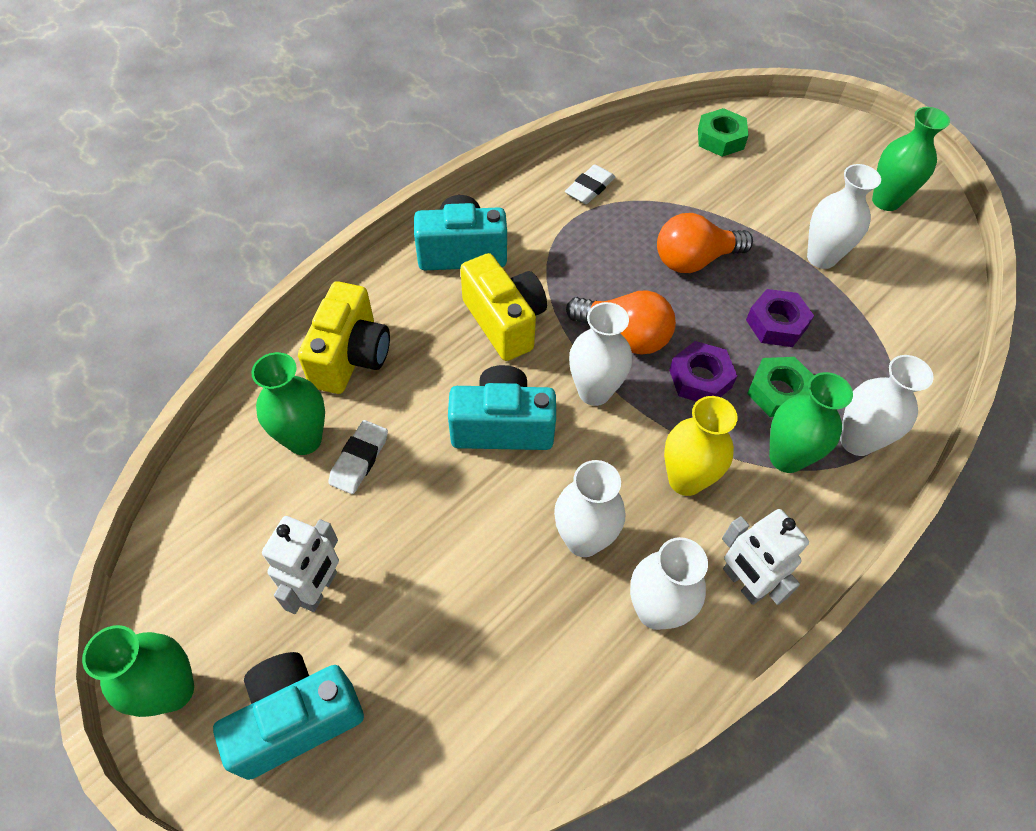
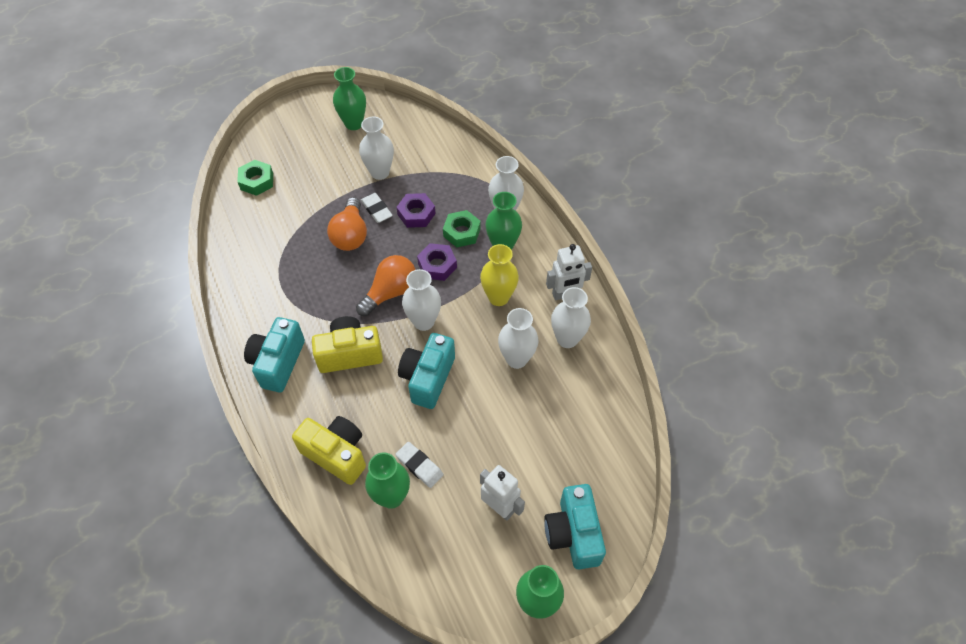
camera: 70 degrees left, 0 degrees up
white eraser [565,164,615,204] -> white eraser moved to [361,193,393,223]

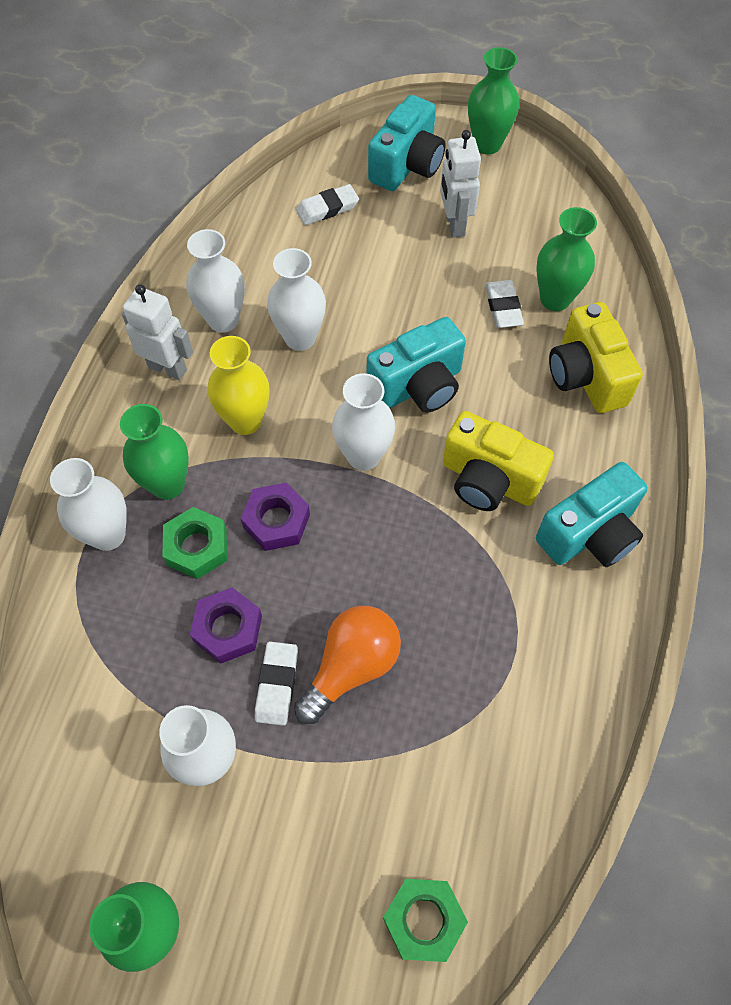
camera: 140 degrees left, 5 degrees up
orange light bulb [356,255,416,316] -> none
none -> white eraser [296,184,359,225]

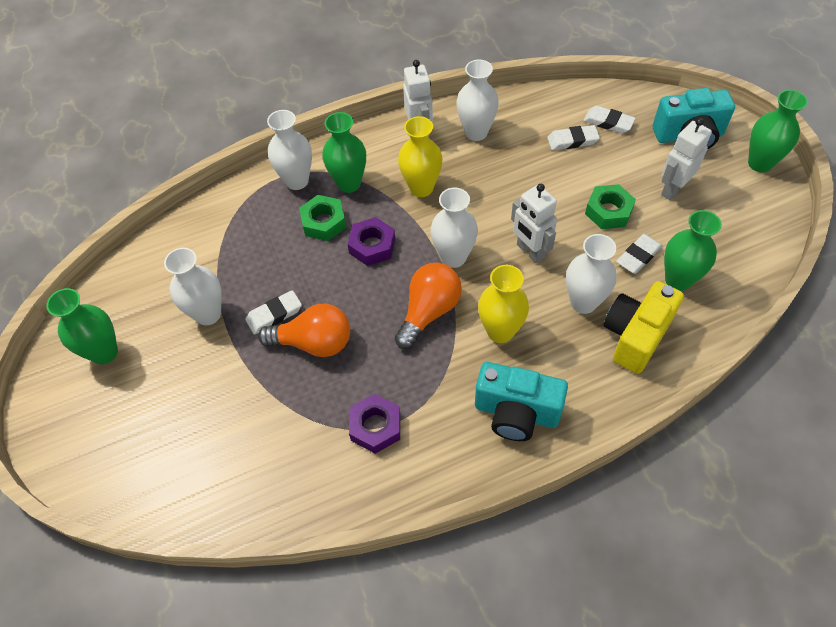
camera: 55 degrees right, 5 degrees down
purple nut [190,588,262,663] -> purple nut moved to [349,394,400,454]
white vase [267,248,326,351] -> white vase moved to [566,234,617,314]
turquoise camera [367,317,466,413] -> white robot [511,184,557,263]
green nut [383,879,468,962] -> green nut moved to [585,184,636,229]
yellow camera [443,411,554,511] -> yellow vase [478,265,529,343]
none -> orange light bulb [395,263,462,349]
none -> white eraser [547,125,600,150]

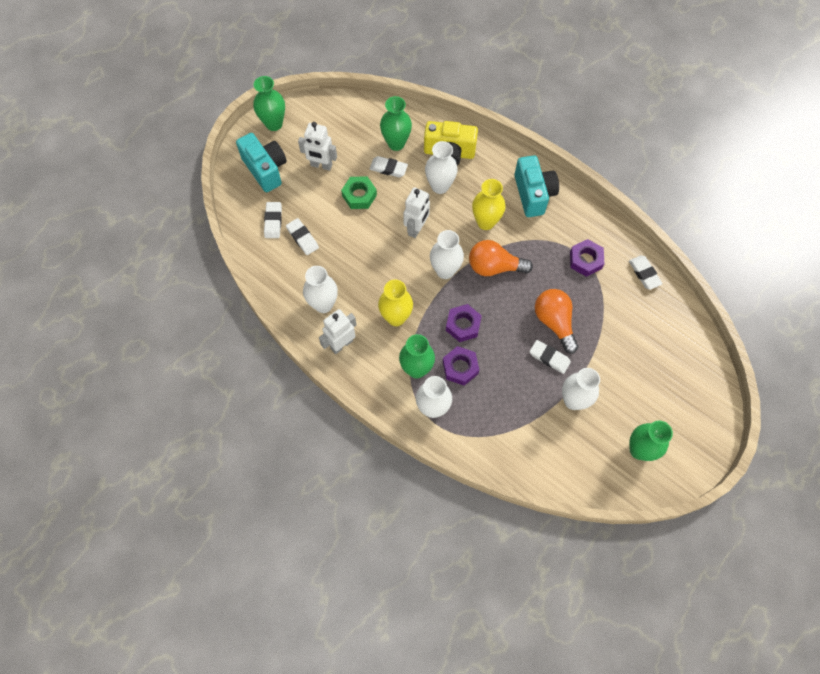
camera: 120 degrees left, 10 degrees up
green nut [299,195,346,241] -> purple nut [443,346,479,386]
none -> white eraser [629,255,663,290]

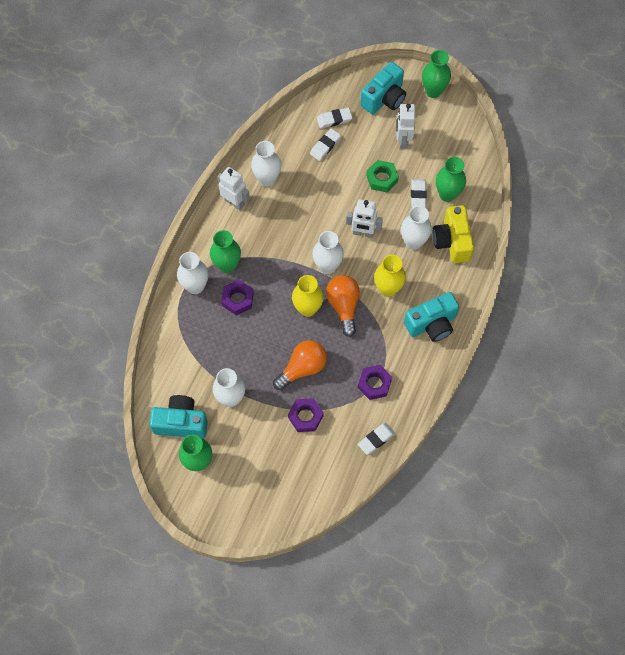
camera: 75 degrees right, 0 degrees up
yellow vase [378,280,413,326] -> yellow vase moved to [292,275,324,317]
purple nut [446,304,482,342] -> purple nut moved to [288,399,324,432]
white eraser [530,340,571,374] -> none
none -> turquoise camera [149,395,208,438]

